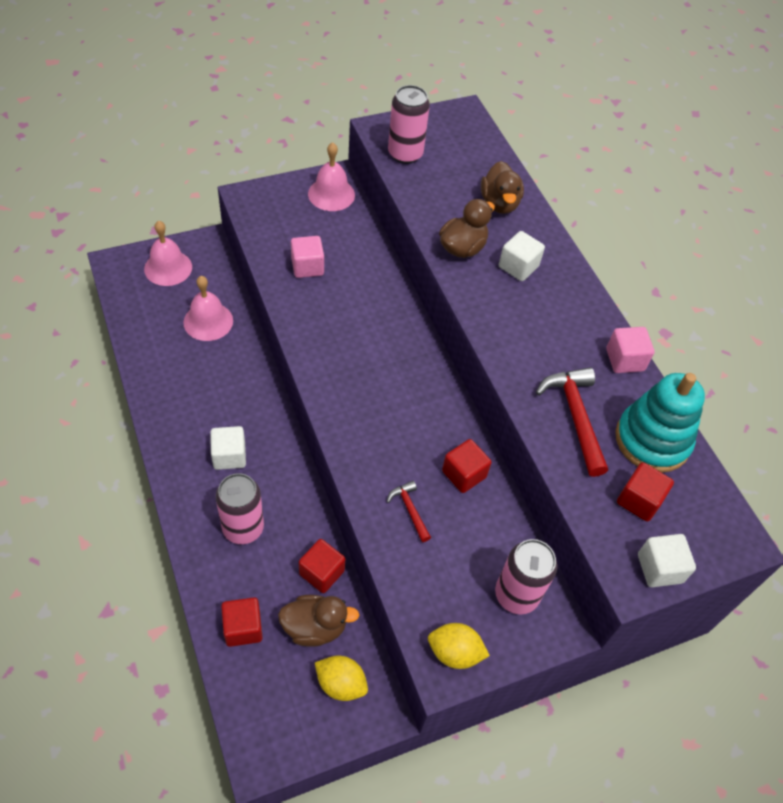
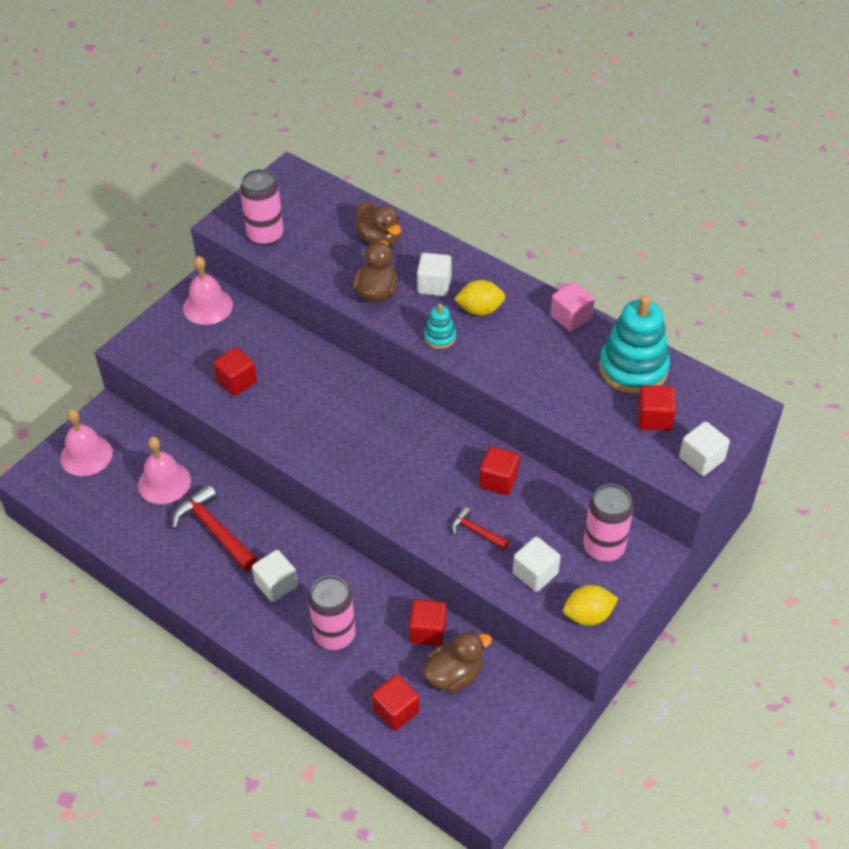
camera: 25 degrees left, 5 degrees down
pink cube [291,236,324,278] -> red cube [213,347,257,396]
yellow lemon [315,656,368,701] -> yellow lemon moved to [454,280,505,316]
red hammer [536,367,608,477] -> red hammer moved to [172,484,258,572]
none -> turquoise stacking toy [424,304,456,349]
none -> white cube [513,537,561,592]

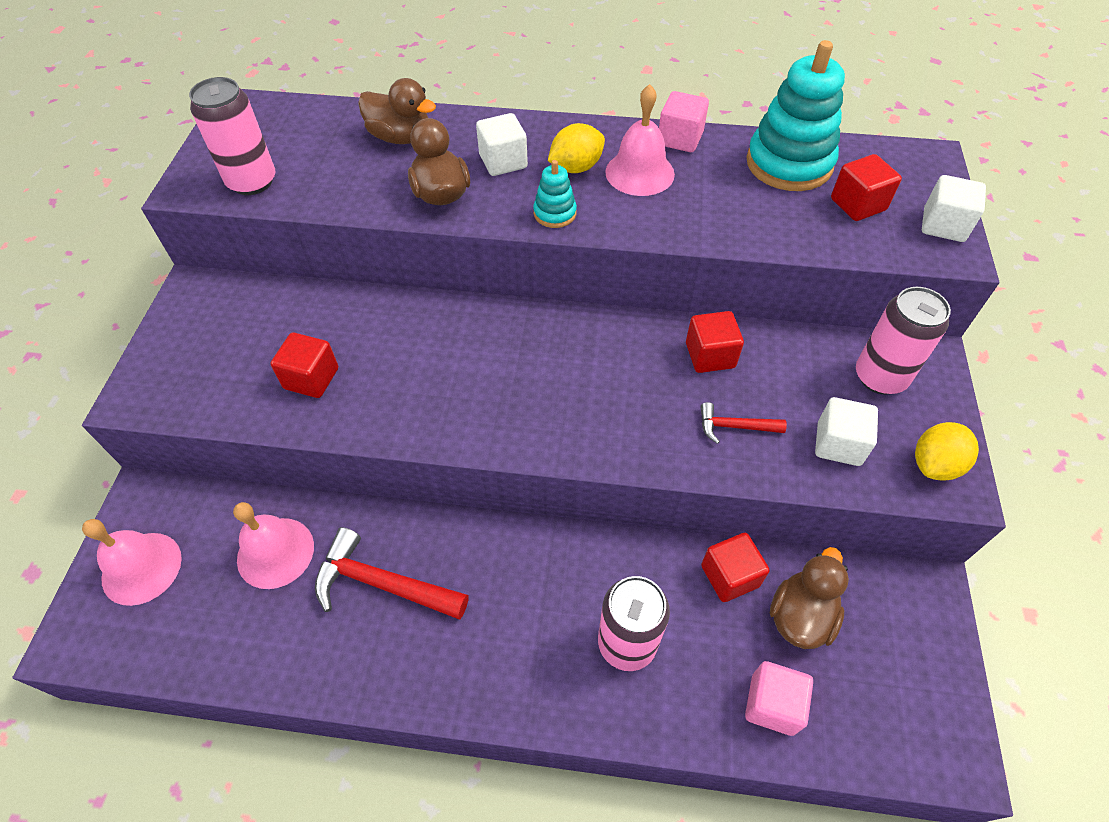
camera: 30 degrees left, 5 degrees up
pink bell [183,256,233,325] -> pink bell moved to [605,84,675,196]
white cube [252,550,298,602] -> none
red cube [372,674,420,731] -> pink cube [745,661,813,736]

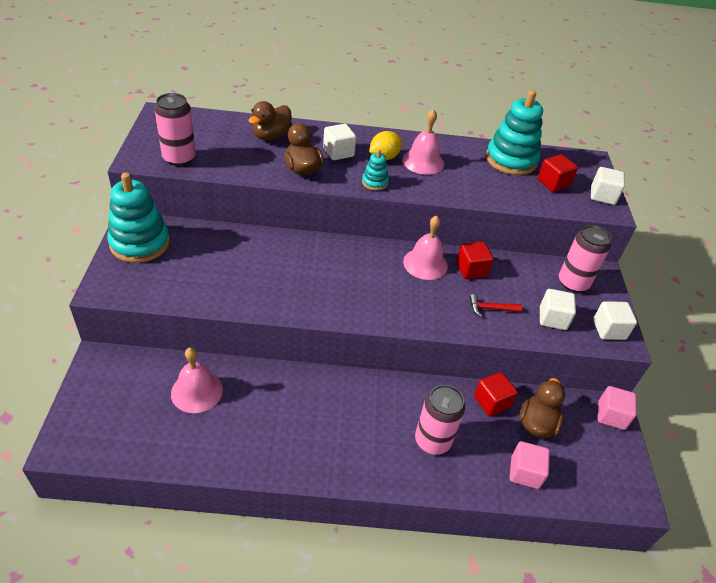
camera: 10 degrees left, 10 degrees down
pink bell [82,519,182,606] -> pink bell moved to [403,216,448,280]
red cube [271,333,338,398] -> none
red hammer [315,527,469,619] -> none
brown duck [358,78,436,144] -> brown duck turned 105 degrees clockwise [249,101,292,141]
pink cube [659,91,709,152] -> pink cube moved to [598,386,637,430]
yellow lemon [915,422,979,481] -> white cube [593,301,637,340]
none -> turquoise stacking toy [107,173,170,263]

